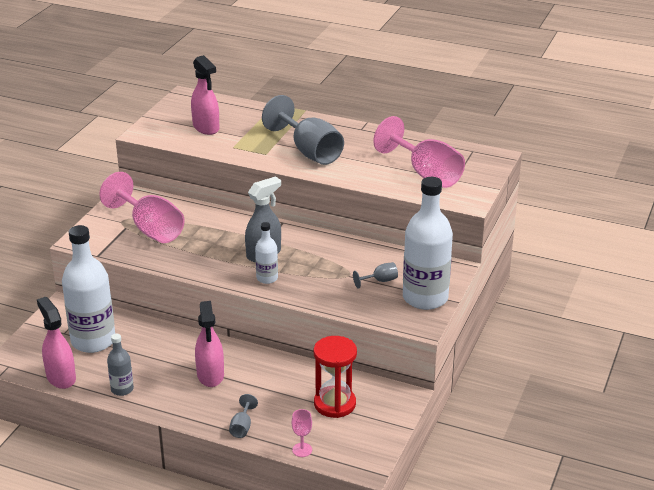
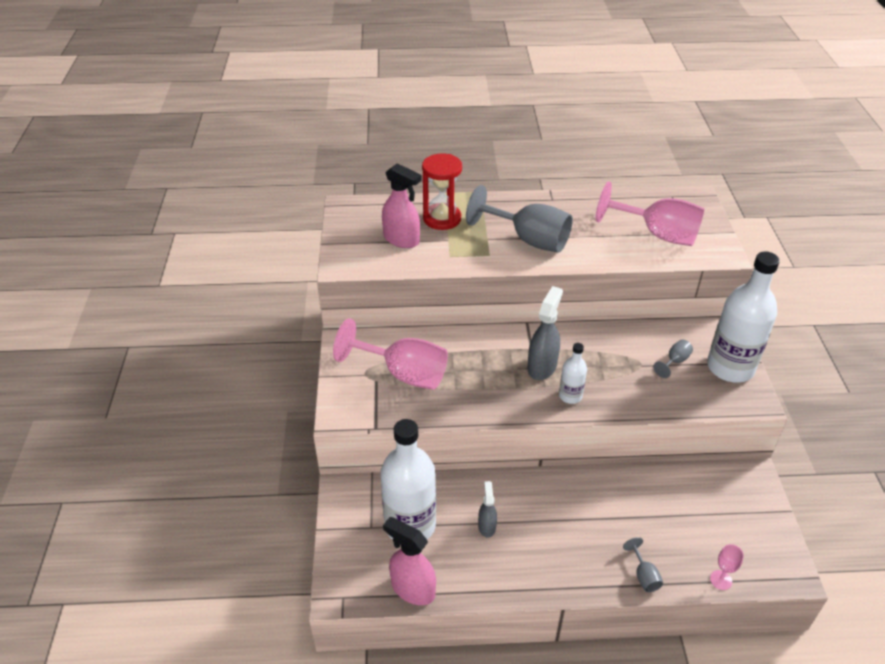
camera: 25 degrees left, 10 degrees up
grey bottle [107,334,134,396] -> none
pink spray bottle [195,301,224,387] -> none
red hourglass [314,336,357,418] -> red hourglass moved to [422,153,462,230]
none -> grey spray bottle [478,481,497,538]

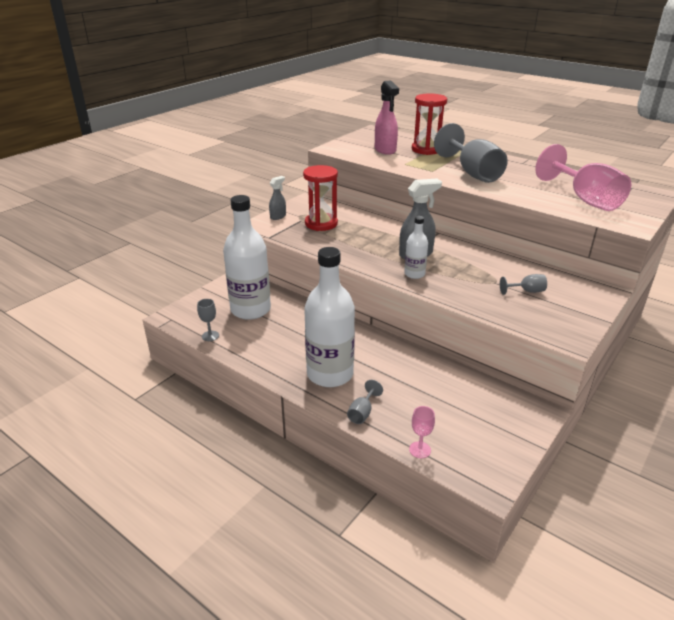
camera: 40 degrees right, 10 degrees down
pink goblet [333,318,448,390] -> red hourglass [303,165,338,231]
pink spray bottle [383,517,436,605] -> grey goblet [197,299,219,341]
grey spray bottle [478,481,497,538] -> grey spray bottle moved to [269,176,286,220]
white bottle [707,252,780,383] -> white bottle moved to [304,247,355,387]

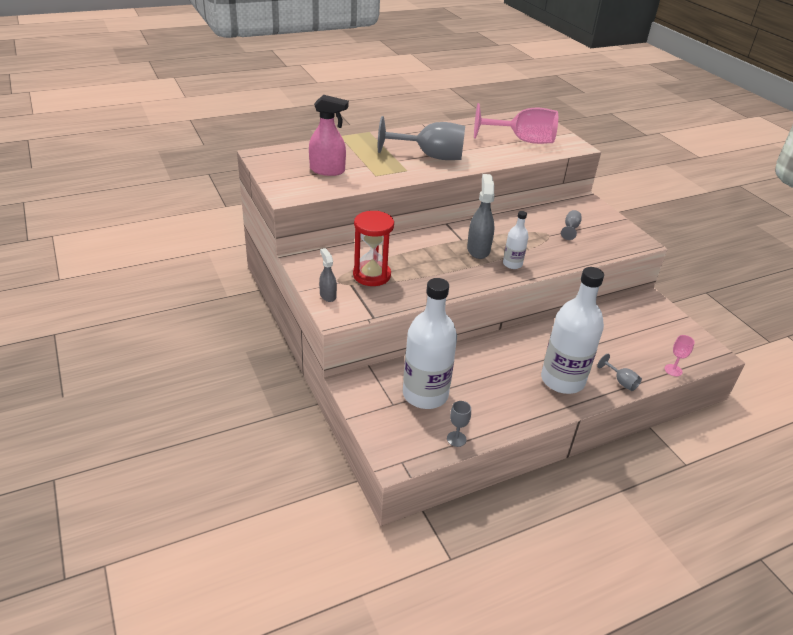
camera: 65 degrees left, 5 degrees up
red hourglass [412,93,447,155] -> none

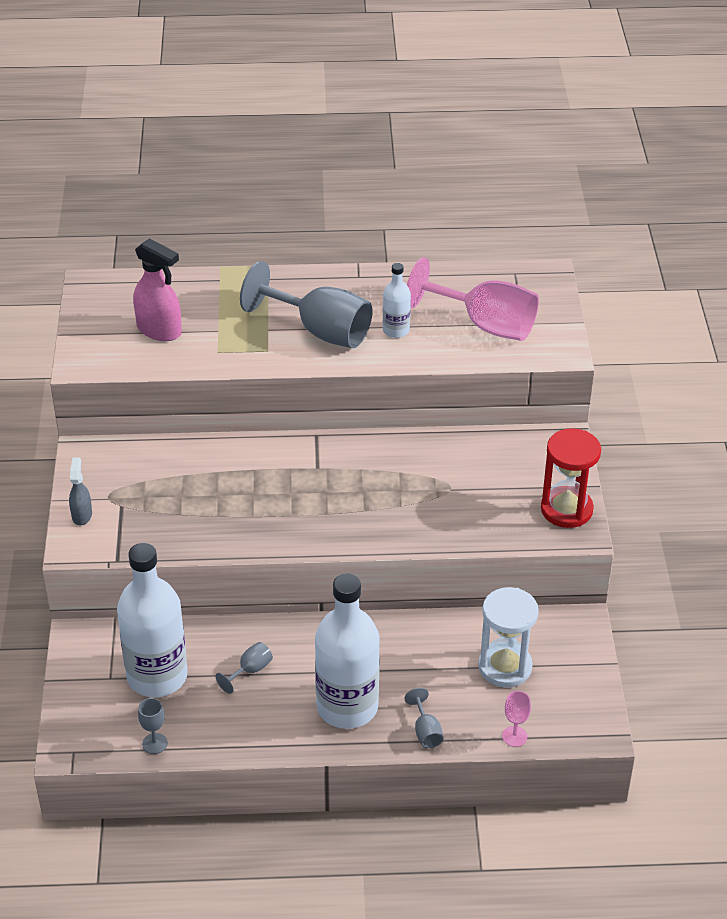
camera: 25 degrees right, 5 degrees up
red hourglass [353,211,394,286] -> red hourglass moved to [541,428,601,528]
grey spray bottle [467,174,495,259] -> none
white bottle [503,211,528,269] -> white bottle moved to [383,263,411,338]
grey goblet [561,210,582,240] -> grey goblet moved to [216,642,273,694]
none -> white hourglass [478,587,539,688]

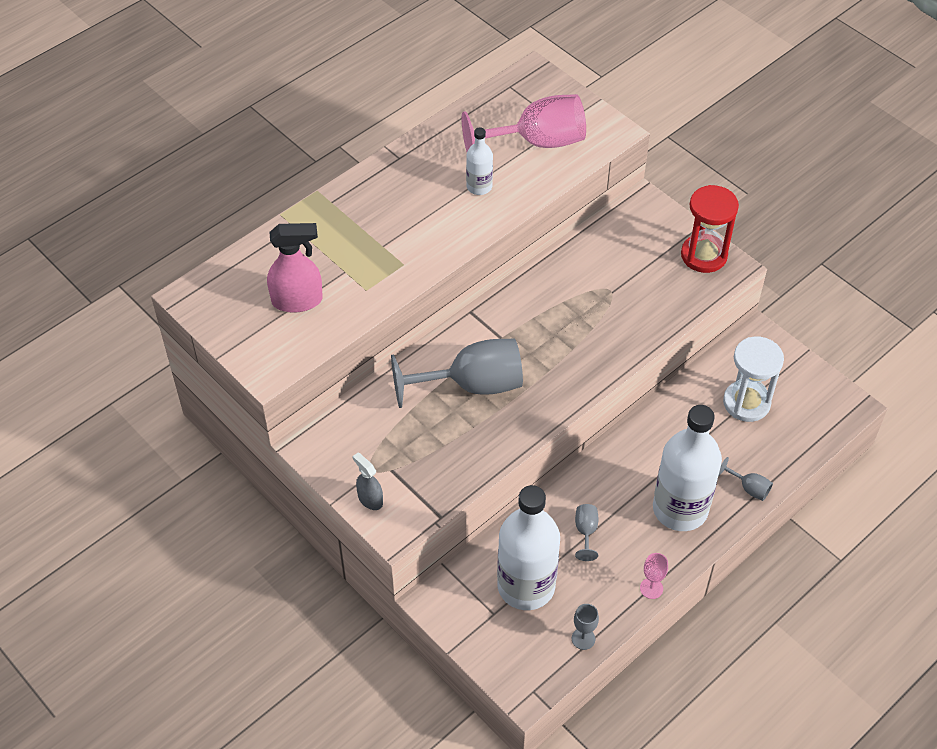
camera: 40 degrees left, 10 degrees up
grey goblet [240,261,372,348] -> grey goblet moved to [391,339,523,408]
pink goblet [502,691,531,747] -> pink goblet moved to [640,553,668,599]

